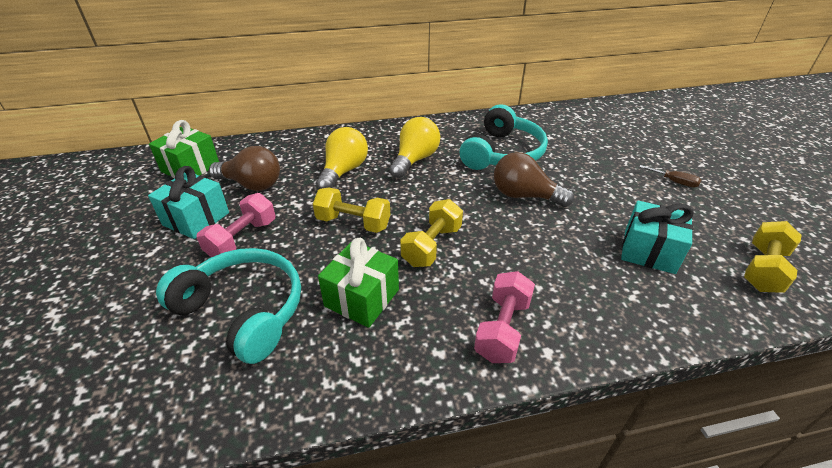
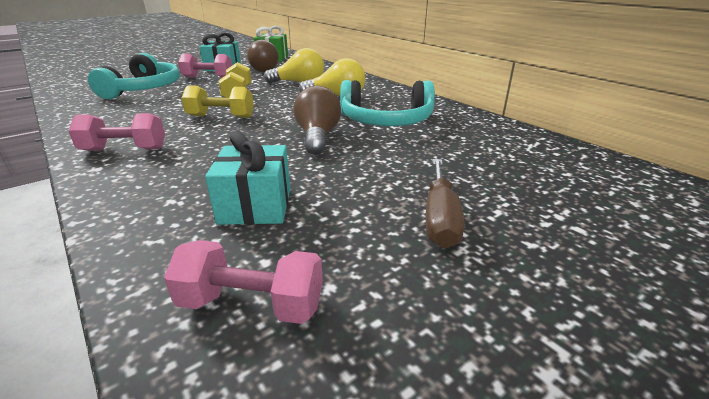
camera: 65 degrees right, 10 degrees down
green gift [318,238,399,328] -> none
brown screwdriver [640,165,701,187] -> brown screwdriver [426,159,465,248], size x1.71
yellow dumbbell [744,221,801,293] -> pink dumbbell [164,240,323,324]

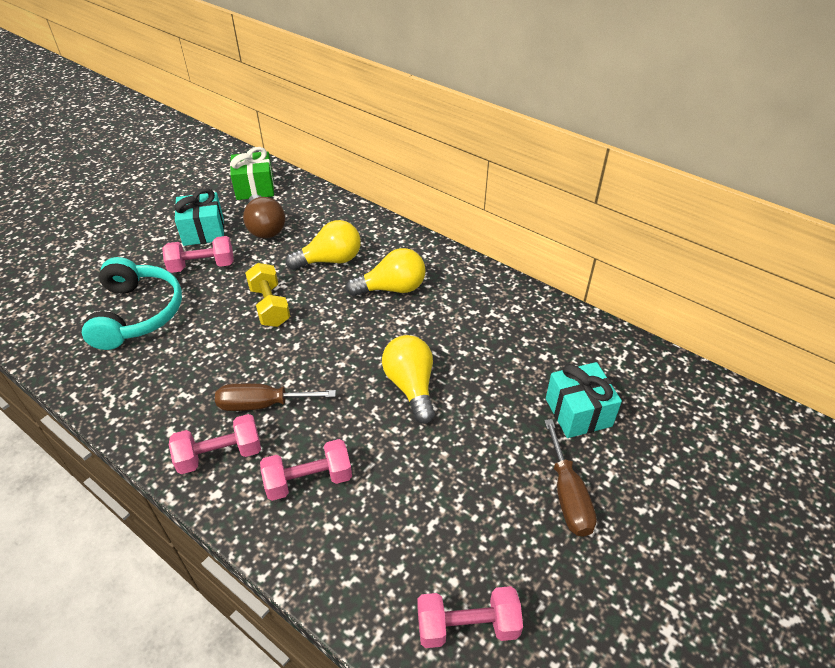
camera: 15 degrees left, 15 degrees up
yellow dumbbell [181,85,254,118] -> none
turquoise gift [205,131,291,225] -> turquoise gift moved to [546,362,622,438]
brown light bulb [293,86,341,155] -> yellow light bulb [382,335,435,424]
turquoise headphones [340,80,435,126] -> none
none -> brown screwdriver [215,383,336,411]
none -> pink dumbbell [260,439,352,501]

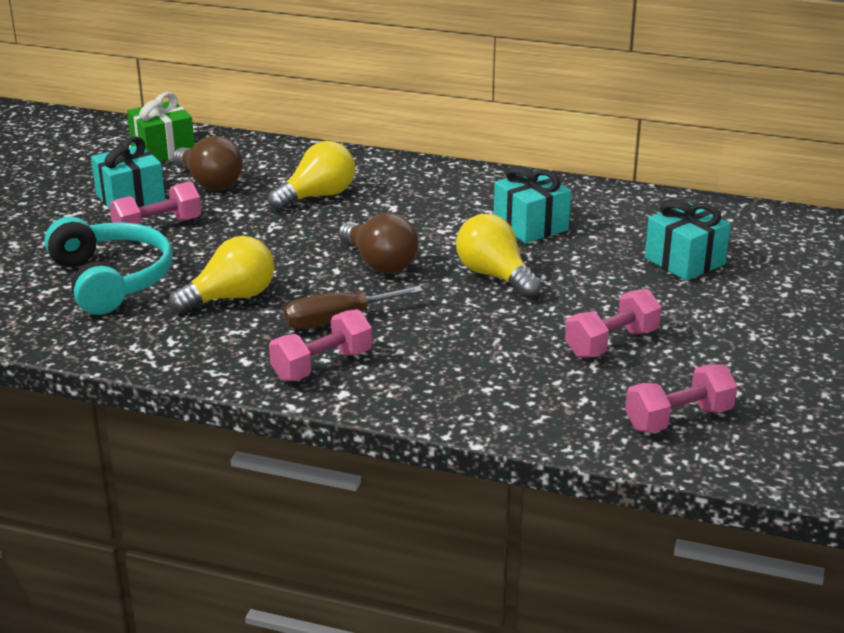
camera: 20 degrees left, 15 degrees down
yellow dumbbell [245,263,290,327] -> none
pink dumbbell [260,439,352,501] -> pink dumbbell moved to [565,289,662,358]
yellow light bulb [346,248,426,296] -> yellow light bulb moved to [168,236,274,314]
brown screwdriver [544,419,597,537] -> none
none -> brown light bulb [338,213,418,273]
none -> turquoise gift [494,165,571,243]

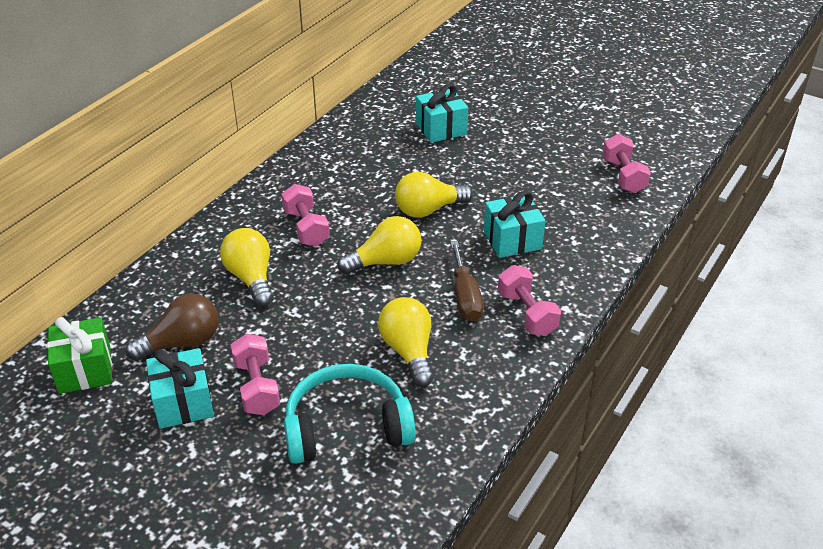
camera: 75 degrees left, 10 degrees up
brown light bulb [338,213,418,273] -> yellow light bulb [338,216,421,275]
turquoise gift [494,165,571,243] -> turquoise gift moved to [484,191,545,258]
pink dumbbell [565,289,662,358] -> pink dumbbell moved to [281,184,330,246]

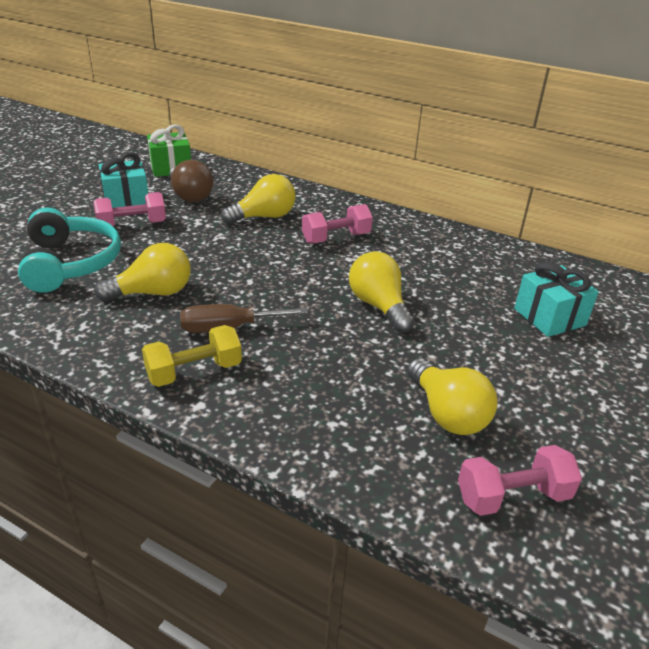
camera: 85 degrees right, 5 degrees down
yellow light bulb [338,216,421,275] -> yellow light bulb moved to [407,358,497,435]
turquoise gift [484,191,545,258] -> none
pink dumbbell [498,265,561,336] -> yellow dumbbell [142,325,242,387]

